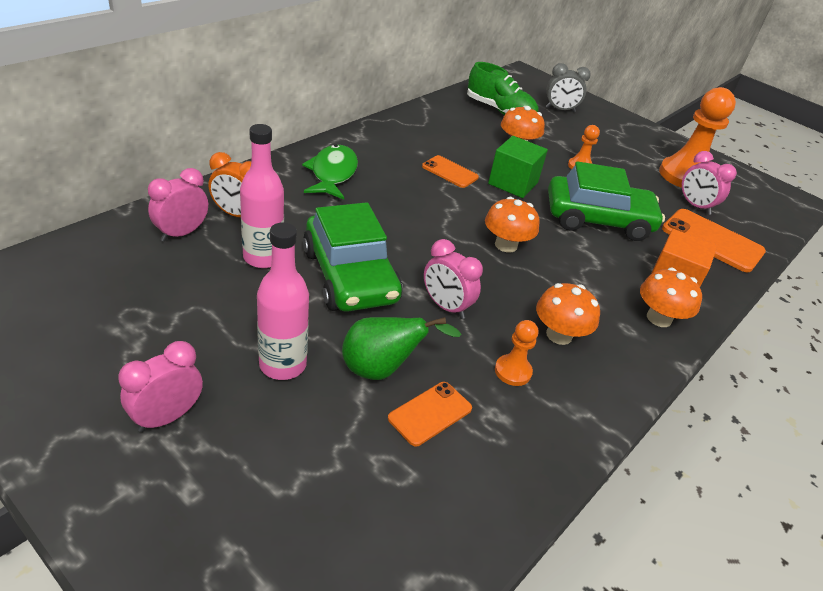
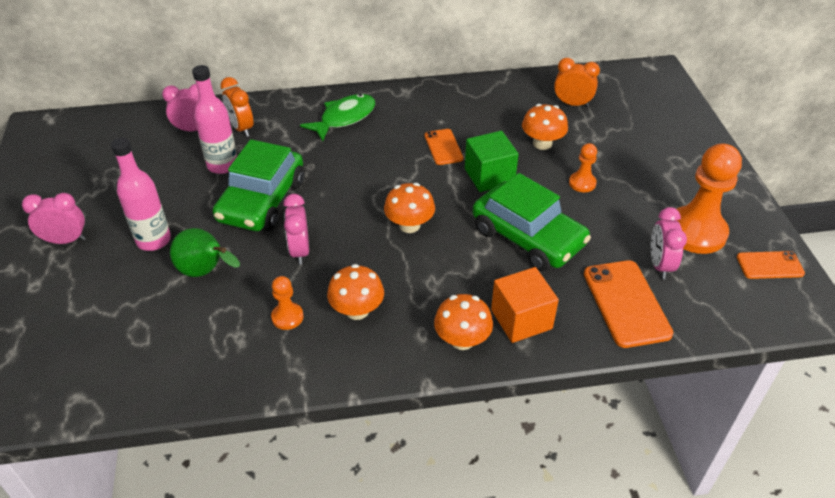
camera: 45 degrees right, 5 degrees up
orange phone [388,382,472,446] -> orange phone moved to [737,251,805,279]
green shoe [467,62,538,115] -> orange clock [554,58,600,107]
grey clock [546,63,591,112] -> none

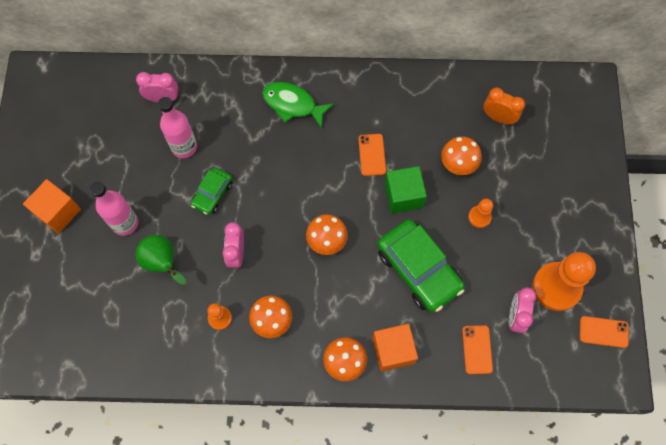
camera: 10 degrees right, 25 degrees up
pink clock [22,193,86,244] -> orange cube [23,179,81,234]
green car [213,139,305,231] -> green car [191,167,232,215], size x0.53
orange clock [220,77,253,137] -> none
green fish [300,94,375,142] -> green fish turned 120 degrees counterclockwise [262,82,334,129]
orange phone [584,260,674,348] -> orange phone [462,325,493,374], size x0.60

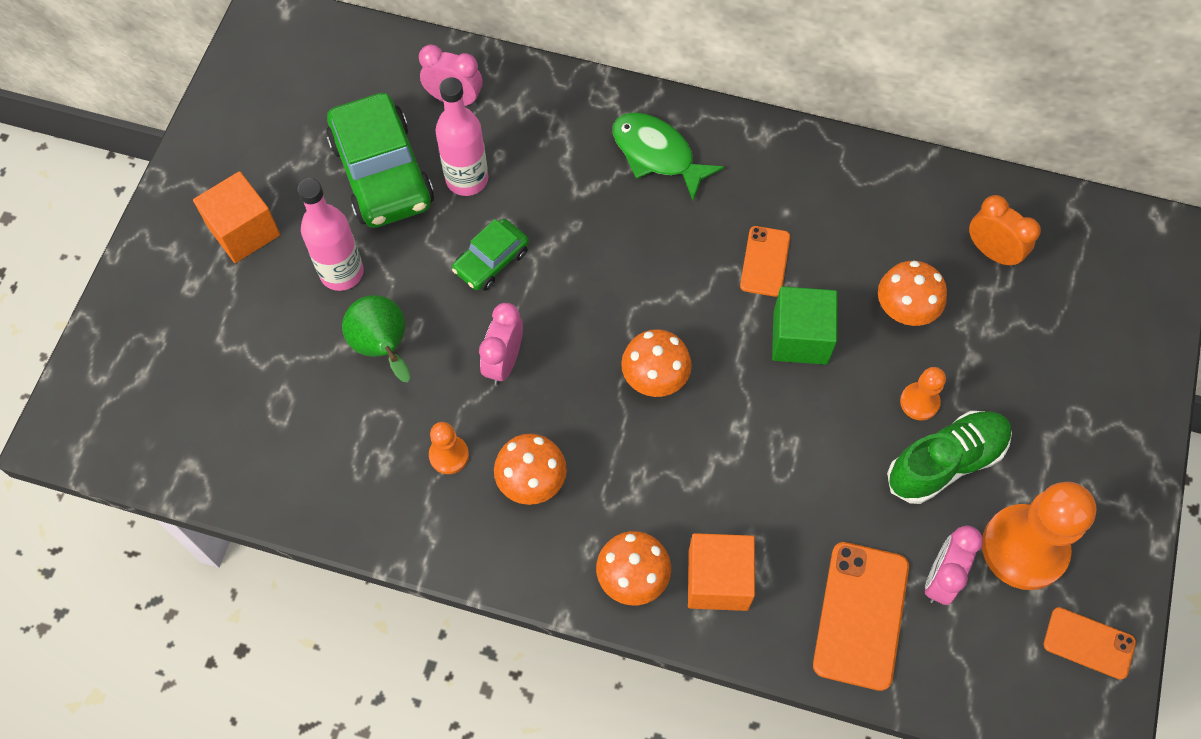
camera: 15 degrees right, 5 degrees down
green car [378,219,464,312] -> green car moved to [326,93,434,228]
orange phone [462,325,493,374] -> orange phone [813,542,909,691], size x1.67
none -> green shoe [887,411,1012,504]

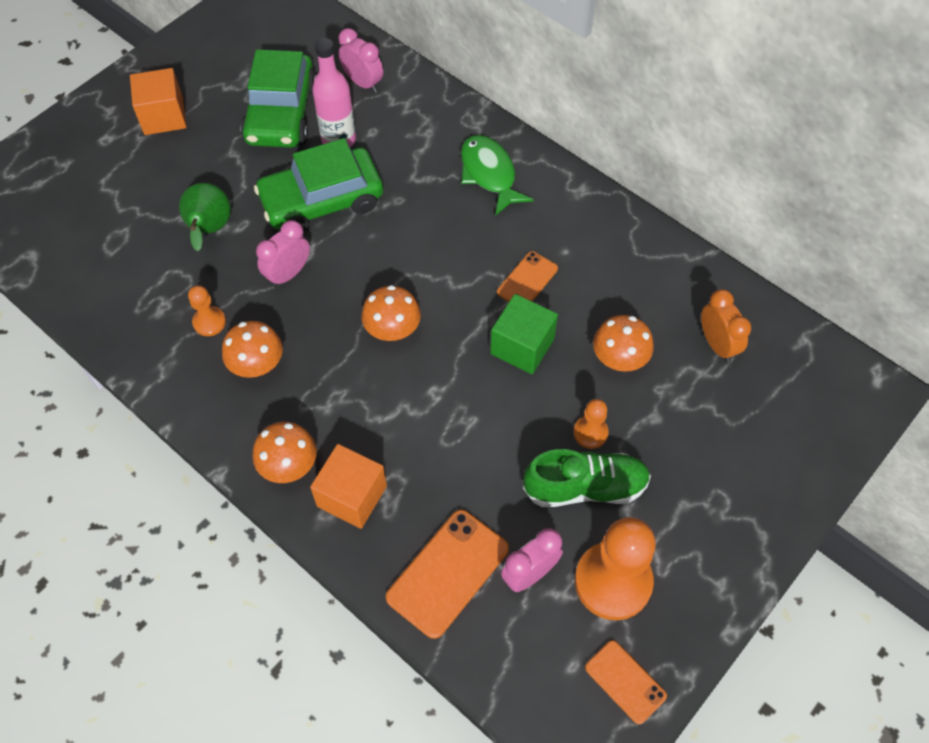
camera: 25 degrees right, 5 degrees down
pink bottle [297,178,364,291] -> none
green car [452,219,529,291] -> green car [254,138,383,233], size x1.87

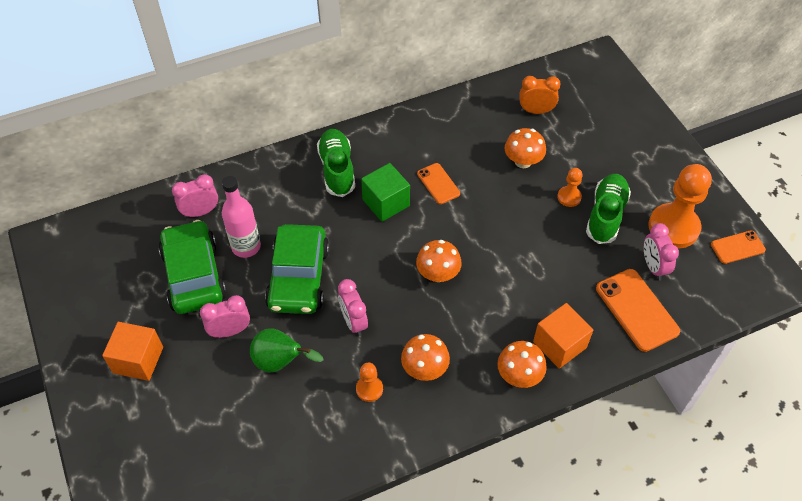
camera: 65 degrees left, 5 degrees down
green car [241,49,316,148] -> green car turned 135 degrees counterclockwise [158,220,227,314]
green fish [461,135,534,216] -> green shoe [317,129,355,197]
green cube [490,294,558,374] -> green cube moved to [361,163,410,222]
none -> pink clock [200,295,250,338]

